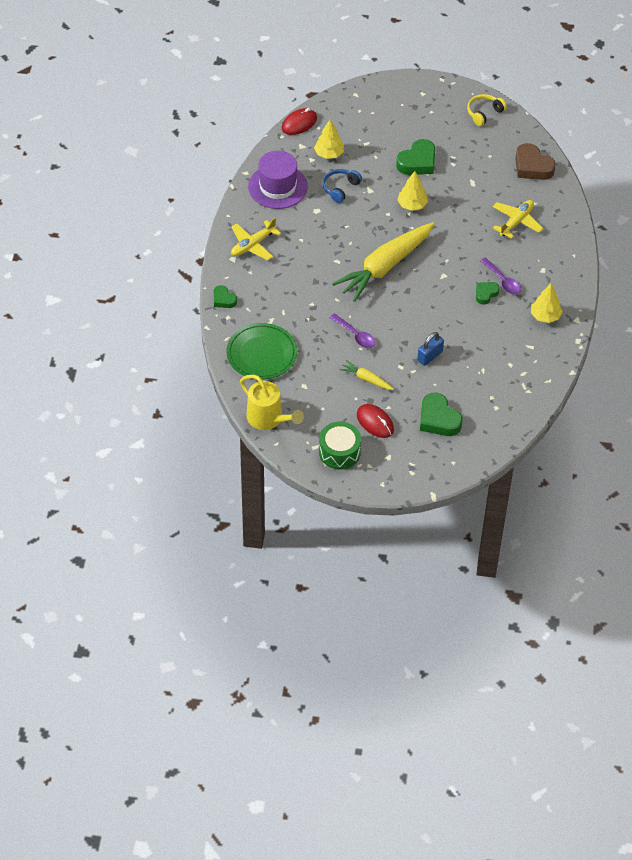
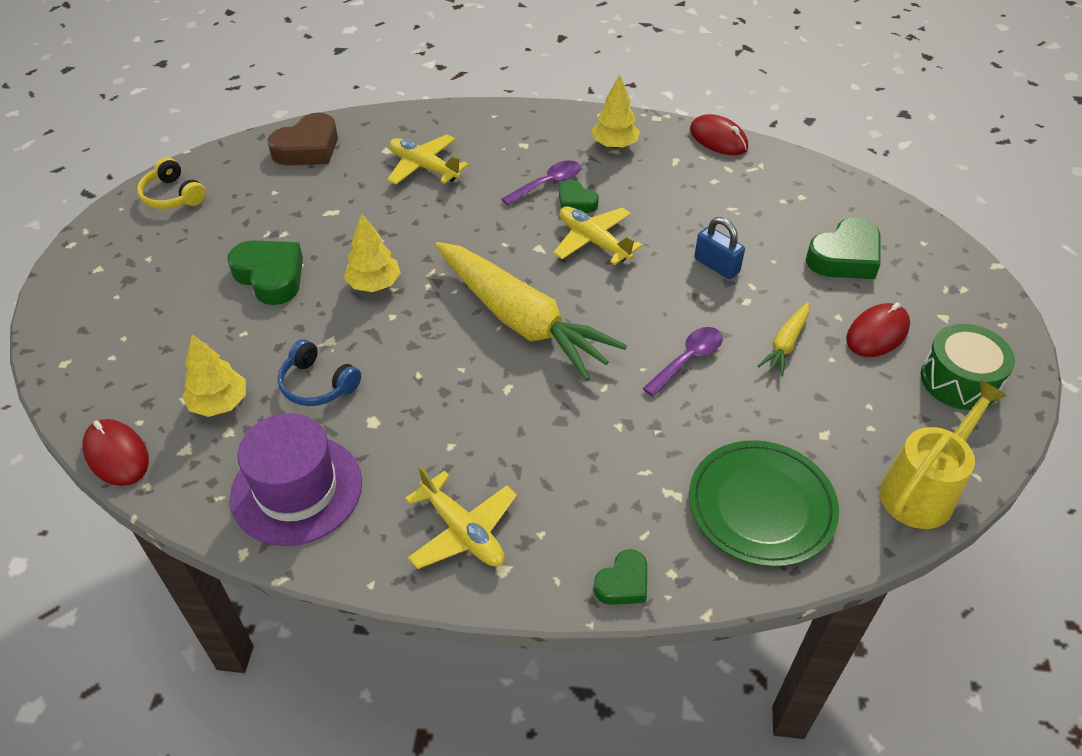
camera: 90 degrees left, 5 degrees down
none -> yellow plane [553,207,642,265]
none -> red mouse [690,114,748,155]

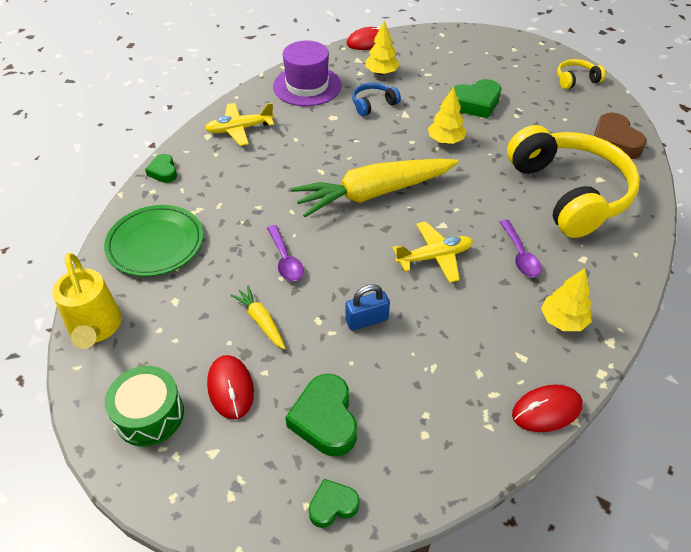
camera: 115 degrees right, 0 degrees up
yellow plane [387,134,469,185] -> yellow headphones [507,125,640,238]
green heart [559,180,599,213] -> green heart moved to [308,479,360,528]

